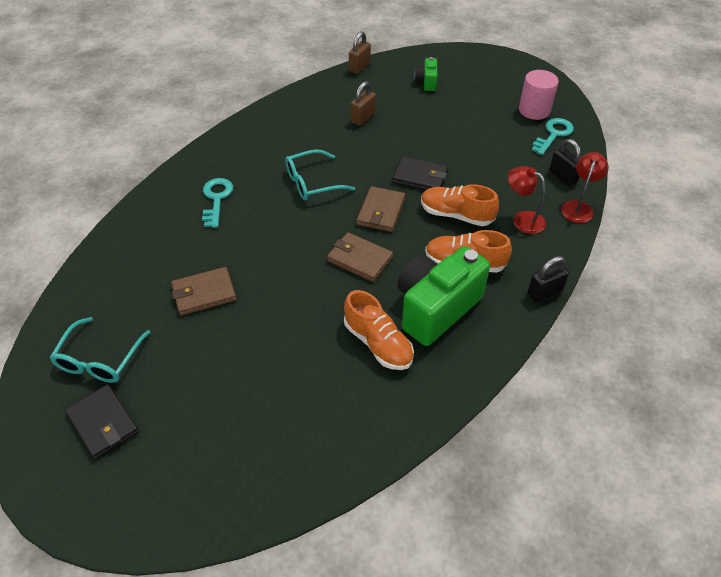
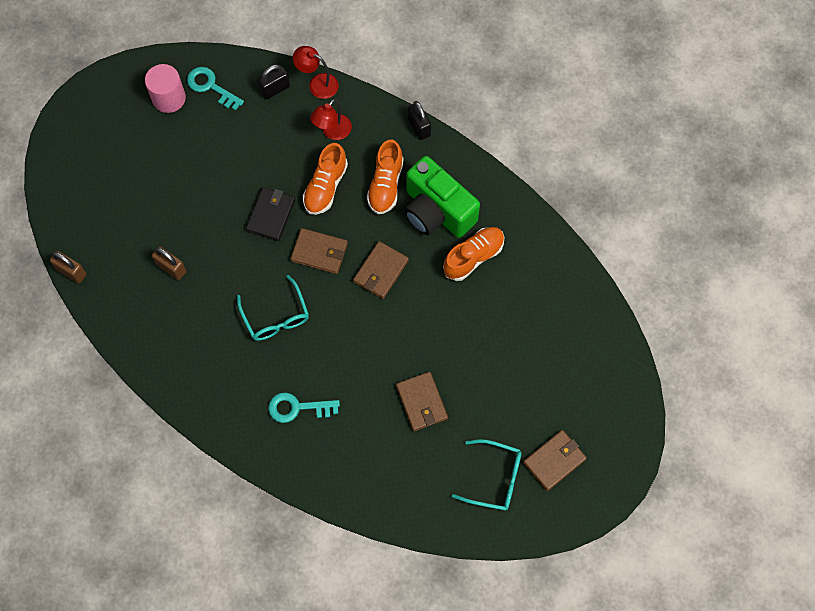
camera: 90 degrees left, 20 degrees up
black wallet [65,384,139,460] -> brown wallet [523,430,587,491]
green camera [414,57,437,91] -> none

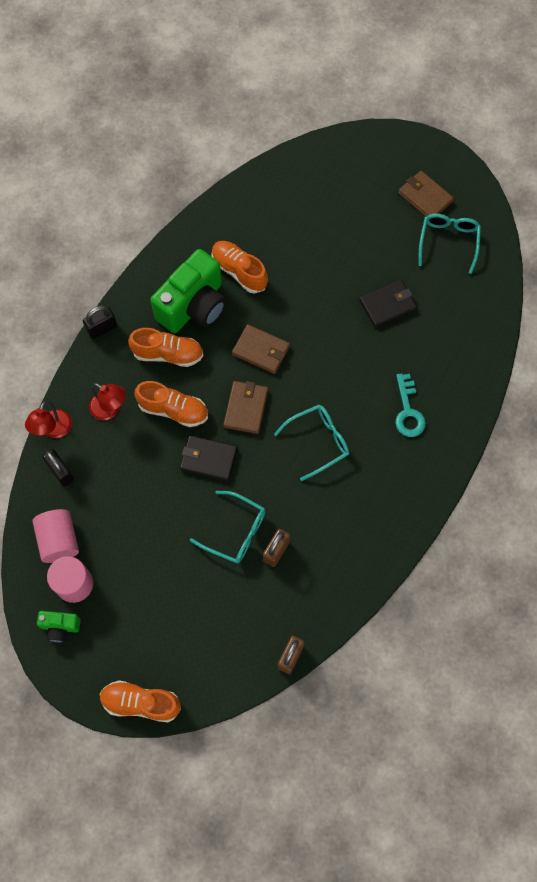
camera: 95 degrees left, 0 degrees up
turquoise key [187,67,244,111] -> pink cylinder [33,509,79,563]
brown wallet [396,372,448,431] -> black wallet [359,280,417,328]
none -> green camera [37,611,81,642]
none -> orange shoe [100,680,181,722]
none -> turquoise glasses [190,491,265,563]

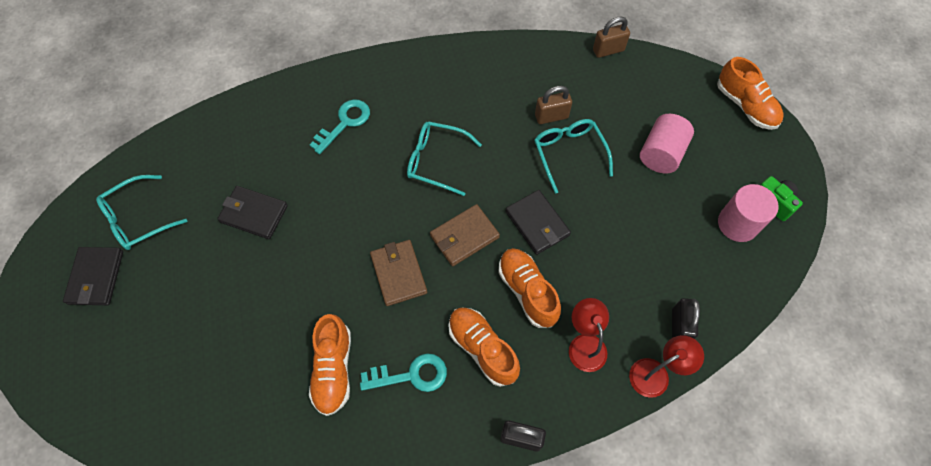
camera: 135 degrees left, 5 degrees down
pink cylinder [33,509,79,563] -> pink cylinder moved to [640,114,694,174]
green camera [150,249,226,333] -> turquoise key [360,353,447,392]
brown wallet [398,171,454,217] -> black wallet [63,247,123,305]

